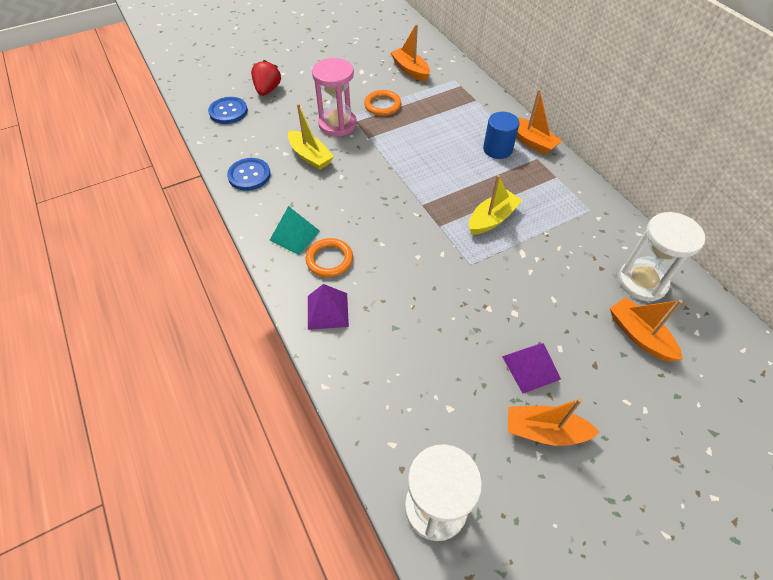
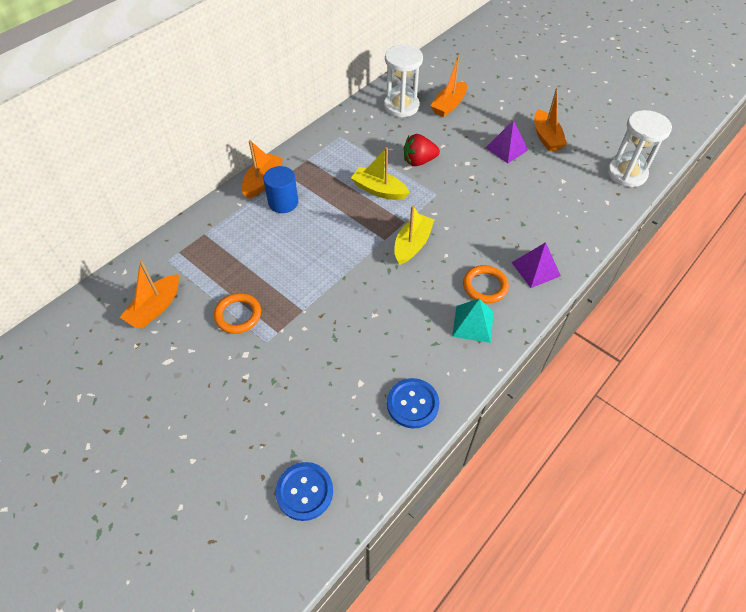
camera: 110 degrees left, 0 degrees up
red strawberry [251,60,281,96] -> red strawberry moved to [404,134,440,166]
yellow boat [288,104,334,170] -> yellow boat moved to [394,205,434,265]
pink hourglass [312,58,357,136] -> none

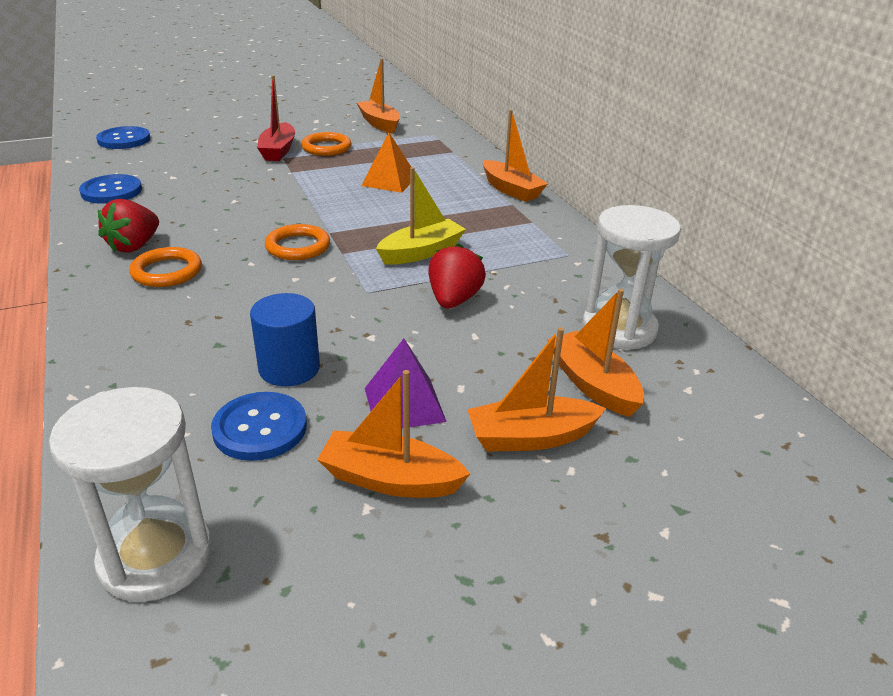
camera: 115 degrees right, 20 degrees down
blue cylinder [263,166,298,213] -> blue cylinder moved to [250,293,320,386]
yellow boat [394,205,434,265] -> orange ring [265,224,330,260]
turquoise pyramid [452,298,493,343] -> red strawberry [98,199,159,253]
purple pyramid [512,242,561,288] -> none
none -> blue button [211,392,307,461]
none -> red boat [257,75,295,161]
none -> orange pyramid [361,133,415,193]
none -> orange boat [467,327,606,452]

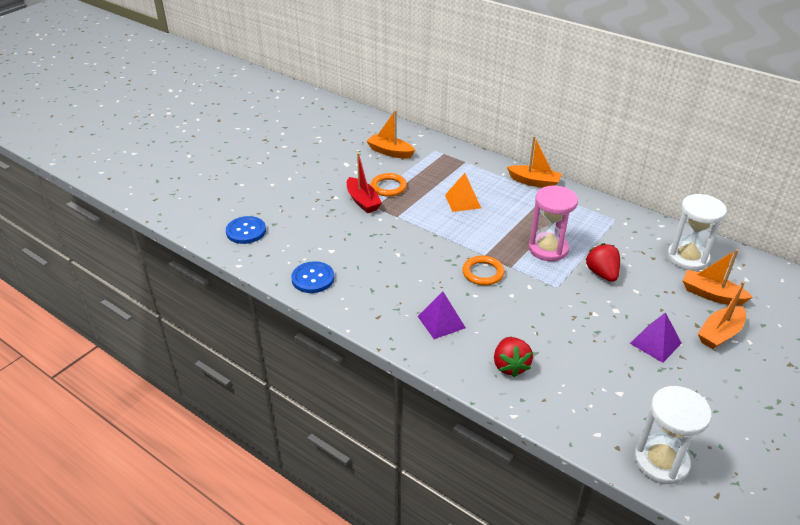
camera: 30 degrees left, 5 degrees up
red strawberry [98,199,159,253] -> red strawberry moved to [494,337,533,377]
orange ring [129,247,202,287] -> purple pyramid [418,292,466,339]
blue button [211,392,307,461] -> none
blue cylinder [250,293,320,386] -> none
orange boat [317,370,470,498] -> none
yellow boat [376,167,466,265] -> pink hourglass [529,186,578,261]

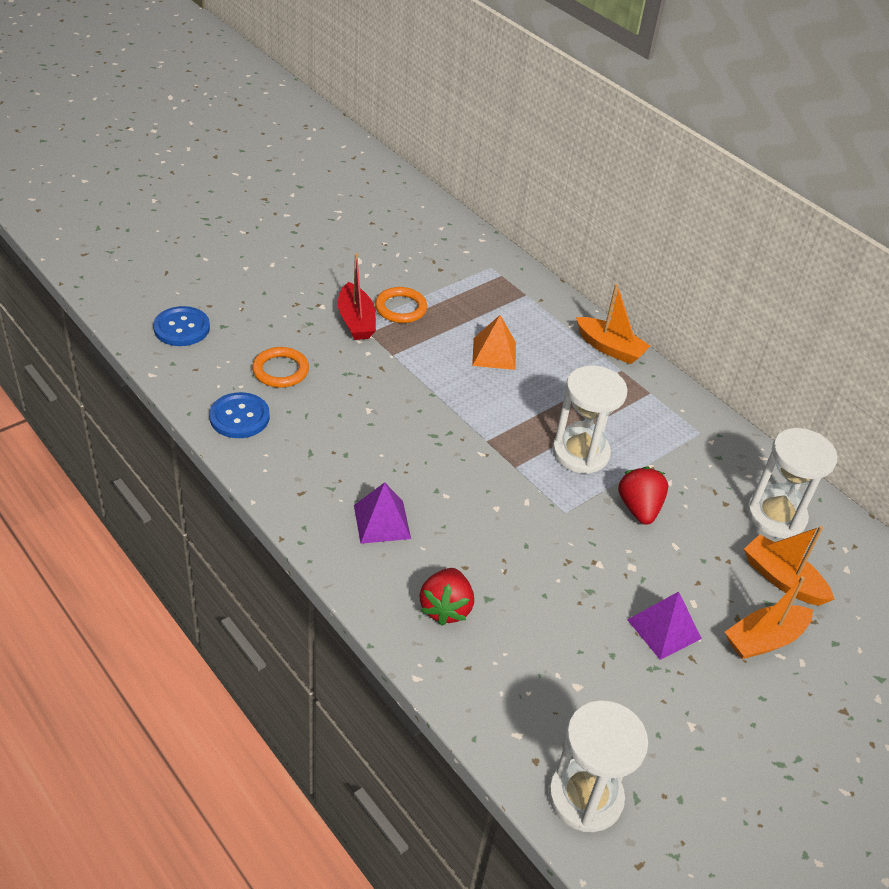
camera: 10 degrees right, 5 degrees up
orange boat [366,110,415,159] -> none
orange ring [462,256,505,285] -> orange ring moved to [252,347,309,388]
pink hourglass [529,186,578,261] -> white hourglass [552,366,628,474]

